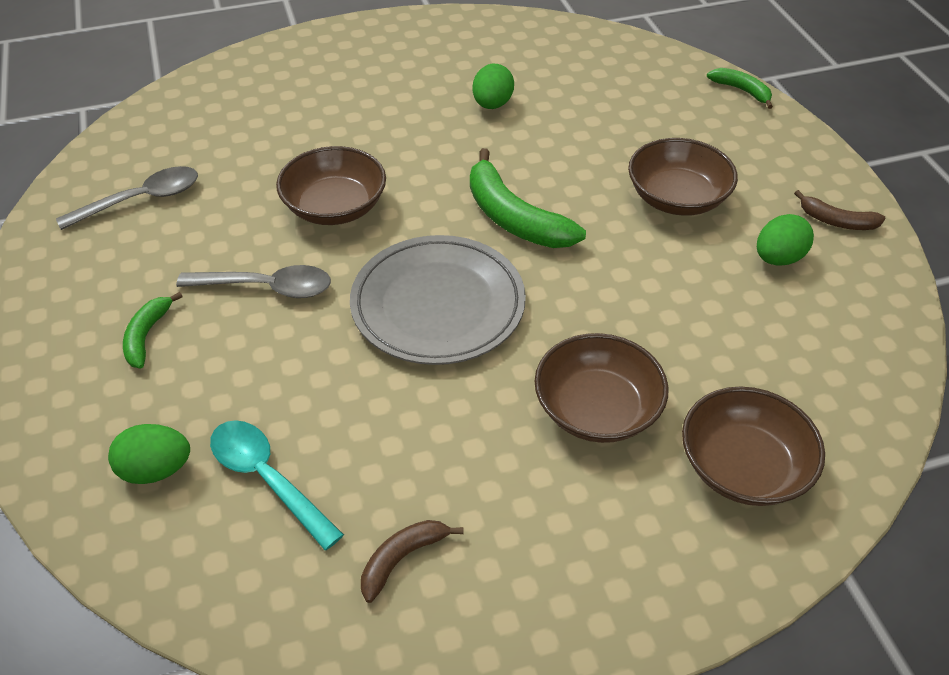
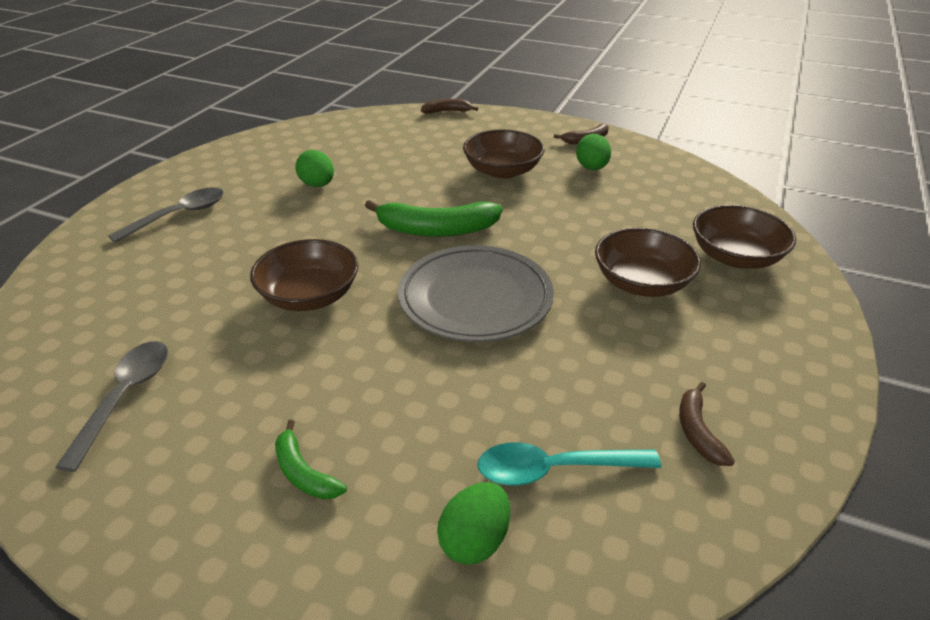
camera: 50 degrees left, 10 degrees down
grey spoon [176,265,331,298] -> grey spoon moved to [108,187,224,243]
green banana [707,68,773,109] -> brown banana [421,99,478,114]

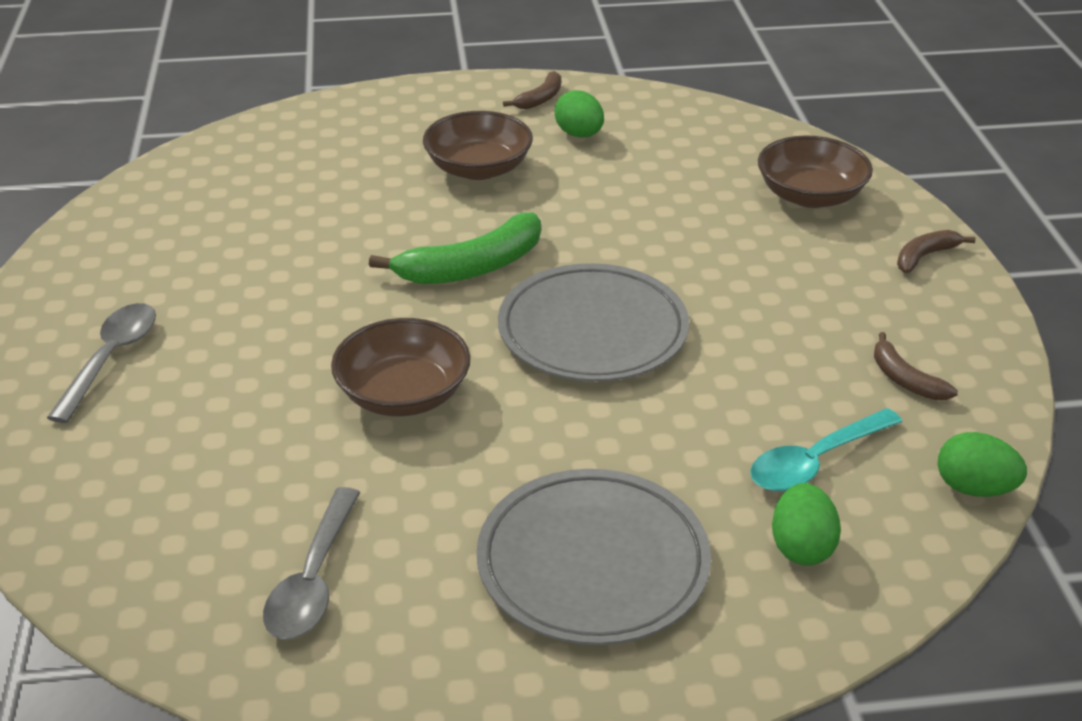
camera: 30 degrees left, 0 degrees up
grey spoon [55,341,168,472] -> grey spoon turned 150 degrees counterclockwise [263,487,360,639]
green banana [275,420,347,499] -> grey plate [476,469,711,645]
green egg [295,150,334,187] -> green egg moved to [938,432,1027,497]
brown banana [421,99,478,114] -> brown banana moved to [897,230,976,273]
brown bowl [595,228,701,297] -> none

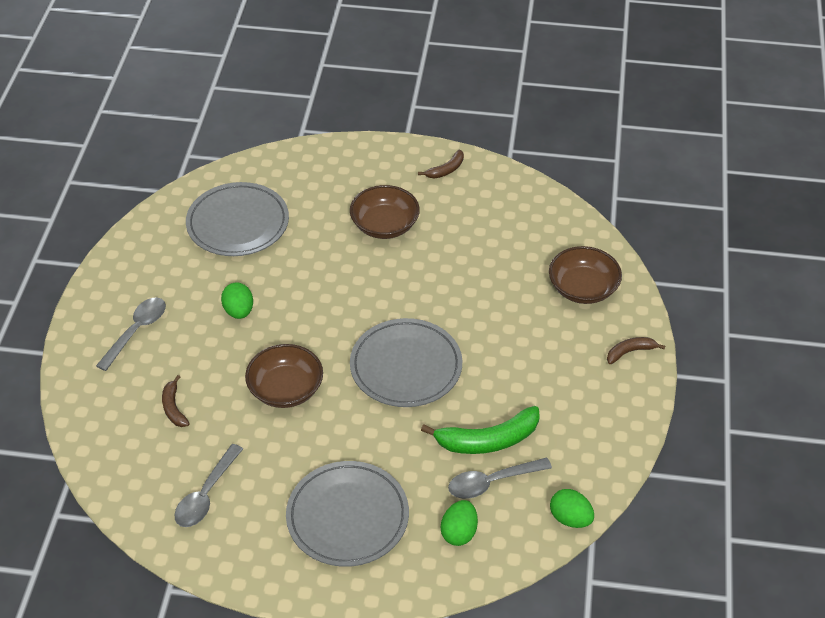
camera: 15 degrees right, 10 degrees up
green banana [369,212,541,284] -> green banana moved to [421,406,540,454]
green egg [555,90,604,138] -> green egg moved to [221,282,253,319]
turquoise spoon [750,408,903,491] -> grey spoon [448,458,552,499]
brown banana [874,332,958,400] -> brown banana moved to [162,375,190,427]
none -> grey plate [186,182,289,256]

